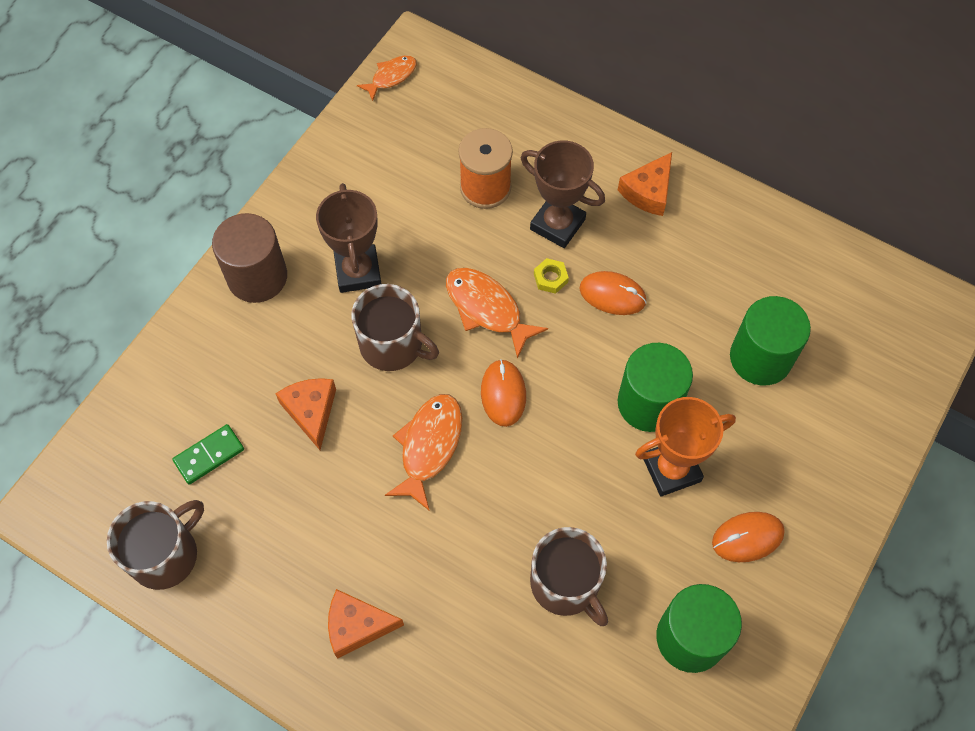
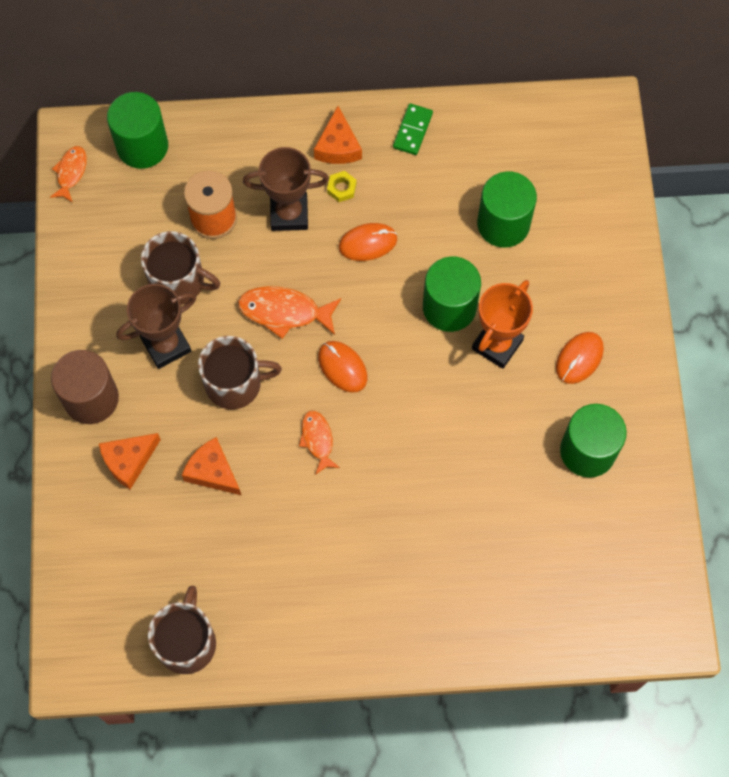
camera: 35 degrees left, 5 degrees up
green domino [172,424,244,484] -> green domino moved to [393,103,433,155]
brown trophy [316,183,381,293] -> brown trophy turned 75 degrees counterclockwise [117,284,196,369]
orange cheese [328,589,404,659] -> orange cheese moved to [99,433,161,490]
orange fish [385,394,462,511] -> orange fish [299,411,340,475], size x0.63
brown mug [530,527,608,626] -> brown mug moved to [141,231,220,305]
yellow nut [534,258,569,294] -> yellow nut moved to [327,171,357,202]
none -> green cylinder [107,92,168,169]

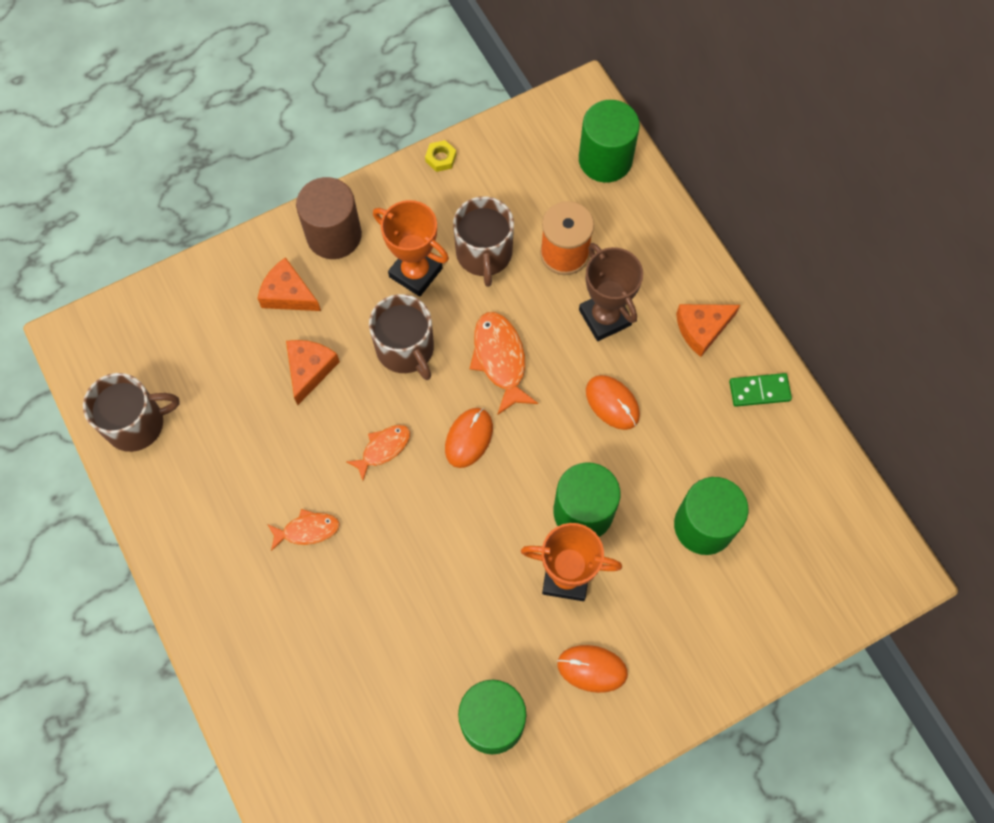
camera: 65 degrees right, 0 degrees up
orange fish [50,146,87,203] -> orange fish moved to [267,509,340,551]
brown trophy [117,284,196,369] -> orange trophy [373,200,449,297]
yellow nut [327,171,357,202] -> yellow nut moved to [425,140,456,172]

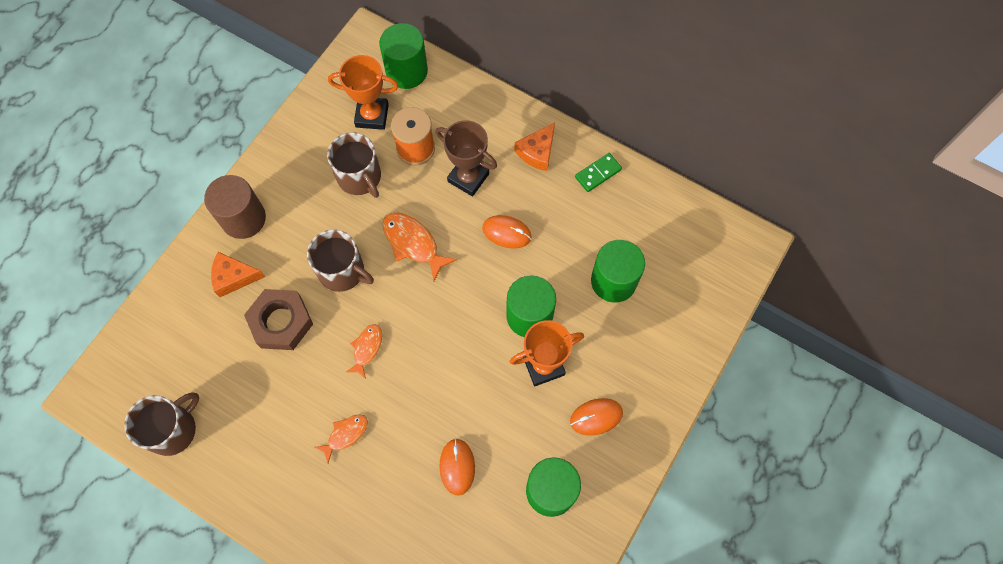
camera: 30 degrees left, 0 degrees up
orange cheese [286,340,340,405] -> brown nut [244,289,313,350]
orange trophy [373,200,449,297] -> orange trophy moved to [328,55,399,130]
yellow nut [425,140,456,172] -> none
orange mouse [445,408,493,468] -> orange mouse moved to [439,438,475,496]

